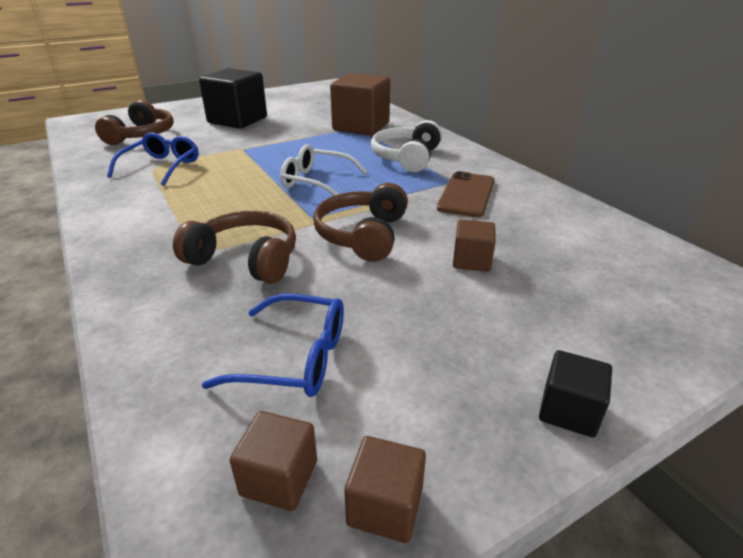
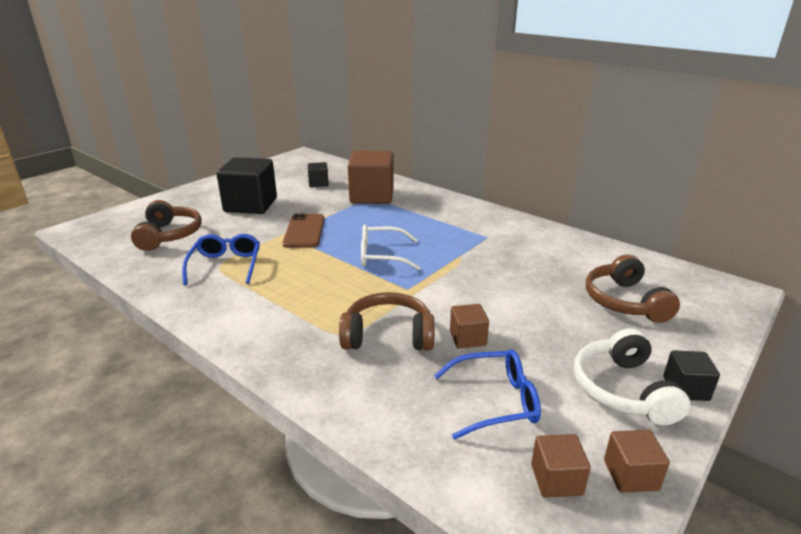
camera: 20 degrees left, 5 degrees down
brown headphones [313,183,408,262] -> brown headphones moved to [586,254,680,323]
white headphones [371,120,442,172] -> white headphones moved to [574,328,691,425]
brown phone [437,171,495,217] -> brown phone moved to [282,214,324,248]
brown cube [453,220,496,272] -> brown cube moved to [450,304,489,349]
none -> black cube [308,162,329,187]

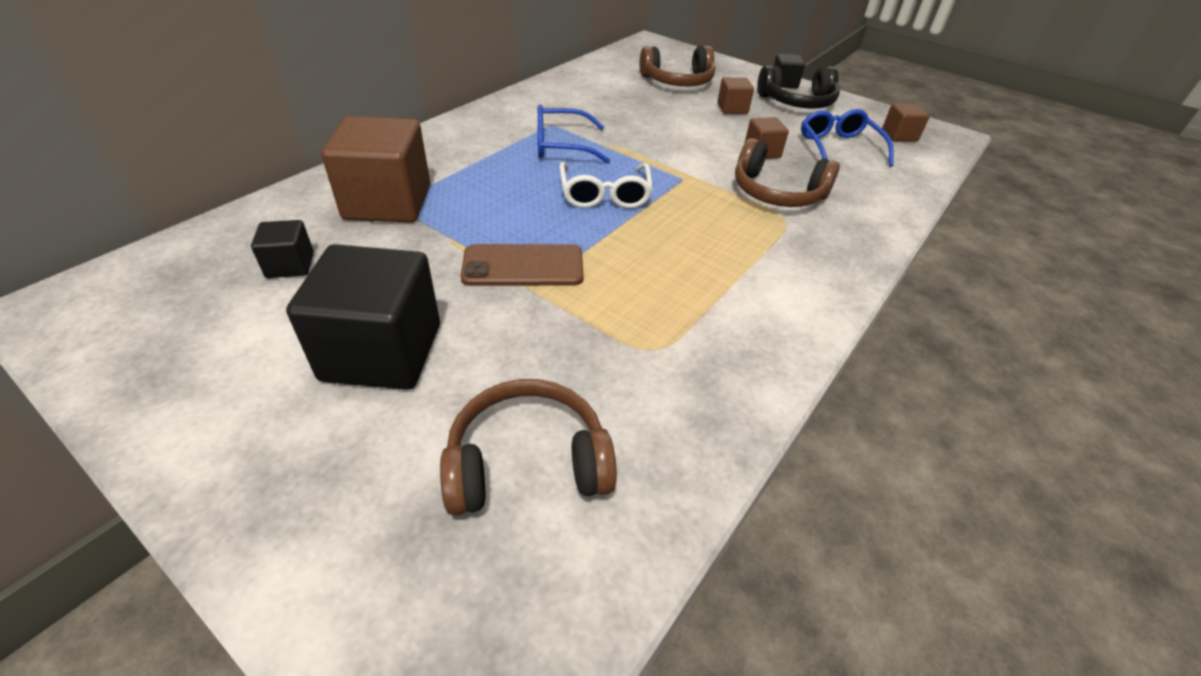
camera: 95 degrees left, 15 degrees up
blue glasses [182,234,260,285] -> blue glasses moved to [538,105,610,163]
brown headphones [339,292,435,351] -> brown headphones turned 60 degrees counterclockwise [735,138,840,207]
white headphones [574,328,691,425] -> black headphones [758,65,840,109]
brown cube [604,430,670,493] -> brown cube moved to [717,77,754,114]

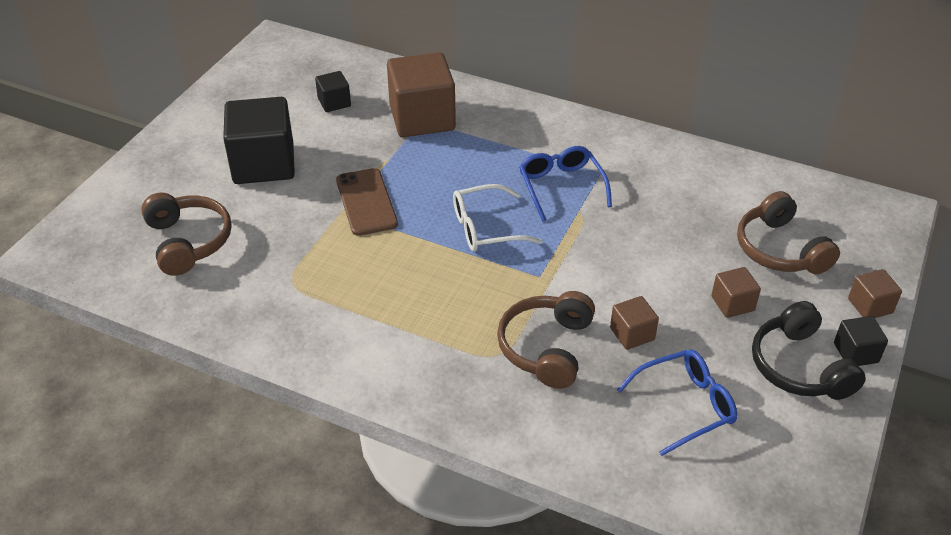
camera: 80 degrees right, 0 degrees up
brown cube [882,103,930,142] -> brown cube moved to [848,269,902,318]

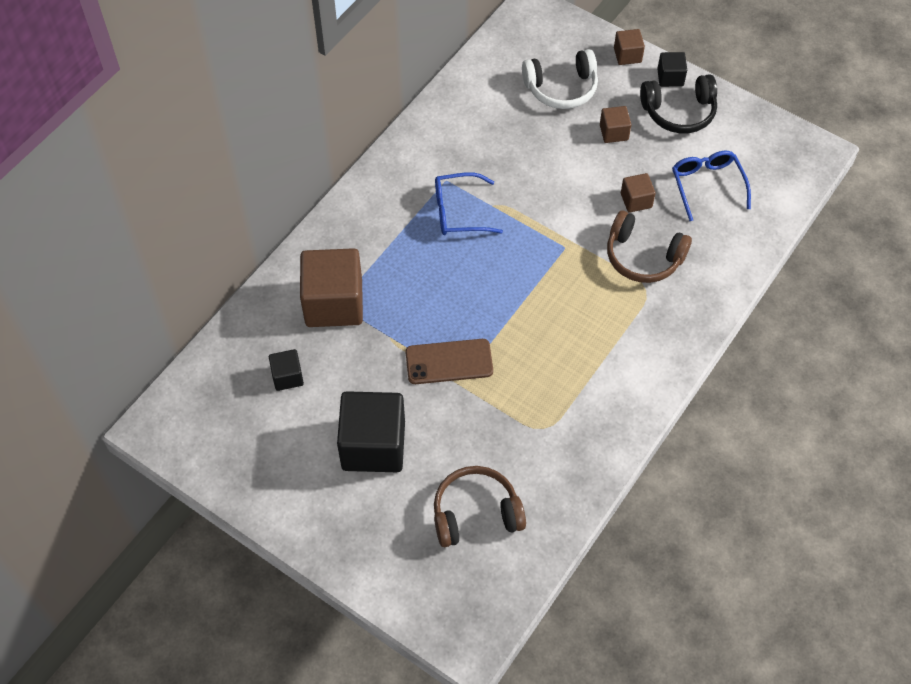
camera: 80 degrees left, 15 degrees up
white glasses [453,184,542,252] -> none
brown headphones [737,191,840,274] -> white headphones [522,49,598,109]

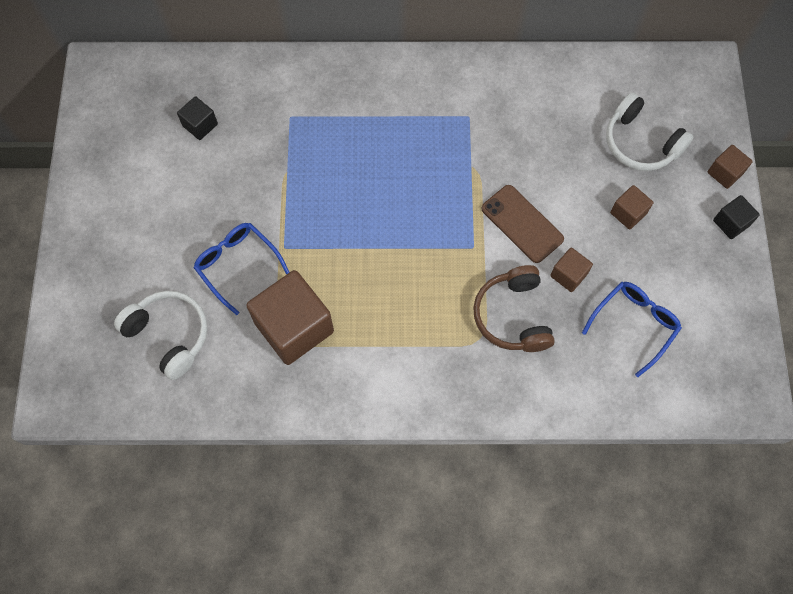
camera: 55 degrees right, 10 degrees up
brown cube [300,248,363,327] -> brown cube moved to [246,270,334,365]
black cube [337,391,405,472] -> none
brown phone [406,339,493,384] -> brown phone moved to [481,185,564,263]
brown headphones [434,466,526,547] -> white headphones [114,291,208,380]
blue glasses [435,172,503,235] -> blue glasses moved to [193,223,290,315]
black headphones [640,74,717,133] -> none

